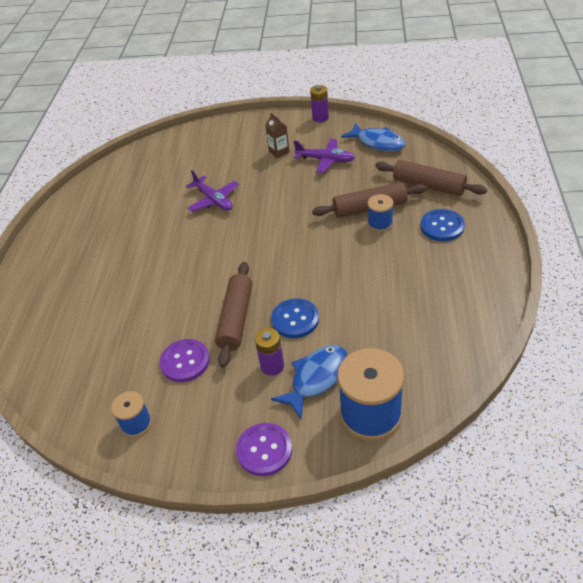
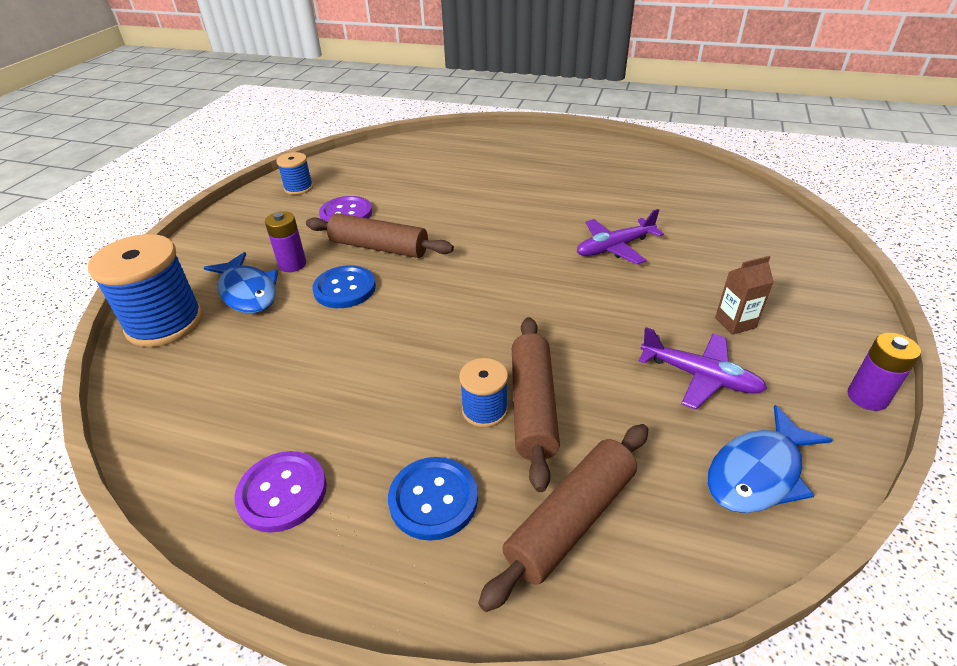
camera: 100 degrees right, 5 degrees down
purple button [236,423,292,476] -> purple button moved to [234,451,327,533]
purple plane [294,139,355,173] -> purple plane turned 90 degrees counterclockwise [638,327,767,410]

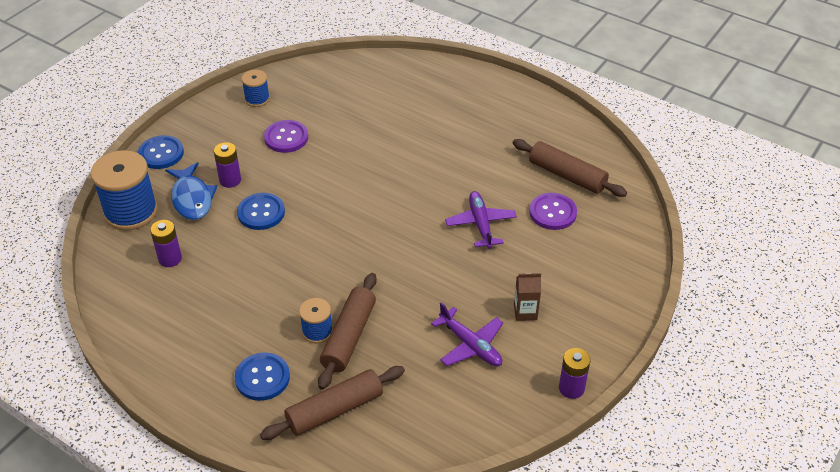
camera: 15 degrees right, 5 degrees up
purple button [234,451,327,533] -> purple button moved to [529,193,577,230]
brown rolling pin [306,213,454,258] -> brown rolling pin moved to [513,139,627,197]
purple plane [577,209,664,265] -> purple plane turned 90 degrees clockwise [445,191,517,249]
blue fish [707,405,833,513] -> none
none -> blue button [138,135,184,169]
none -> purple battery [150,220,182,267]

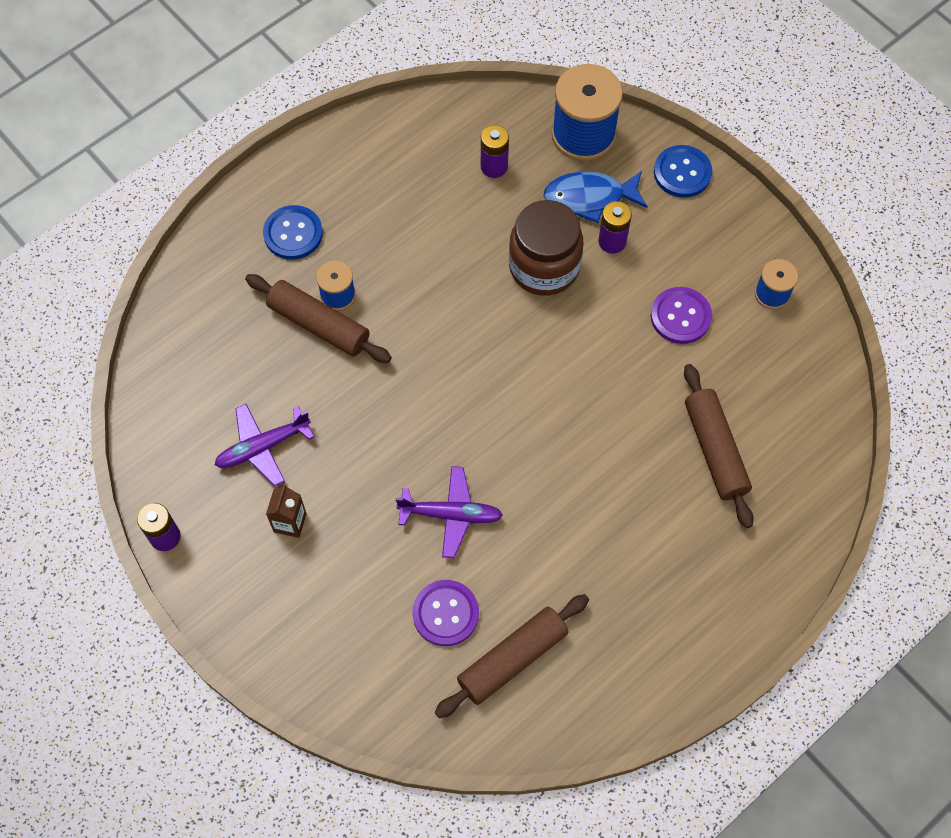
camera: 105 degrees right, 20 degrees up
blue button [237,193,285,230] -> brown jar [509,200,583,296]
brown rolling pin [260,366,405,440] -> brown rolling pin moved to [684,364,754,528]

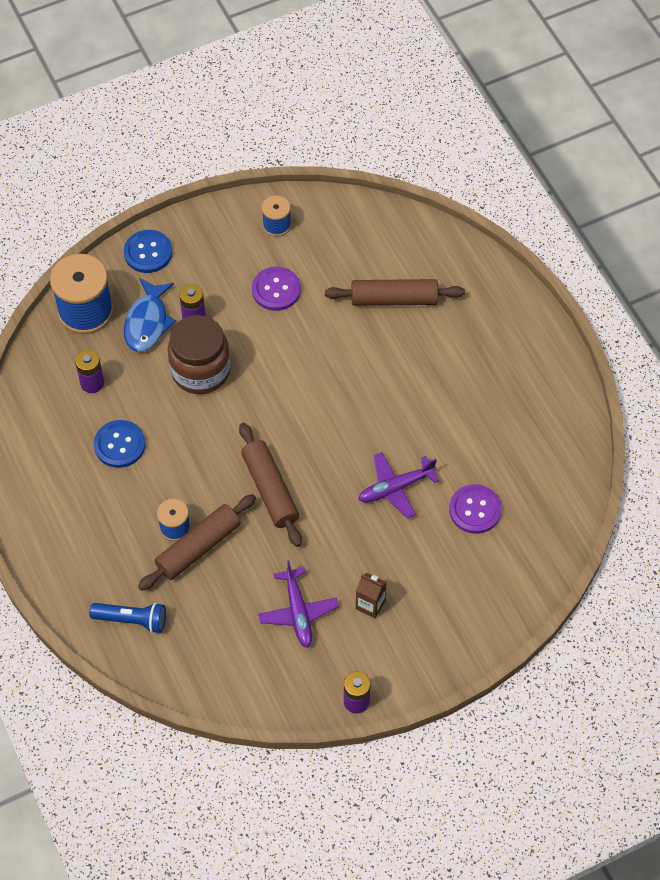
camera: 75 degrees left, 5 degrees down
blue button [263,205,323,260] -> blue button moved to [94,420,146,468]
purple plane [396,466,503,558] -> purple plane turned 135 degrees counterclockwise [358,452,439,519]
brown rolling pin [435,594,589,718] -> brown rolling pin moved to [239,423,302,547]
none -> blue flashlight [89,603,166,633]

